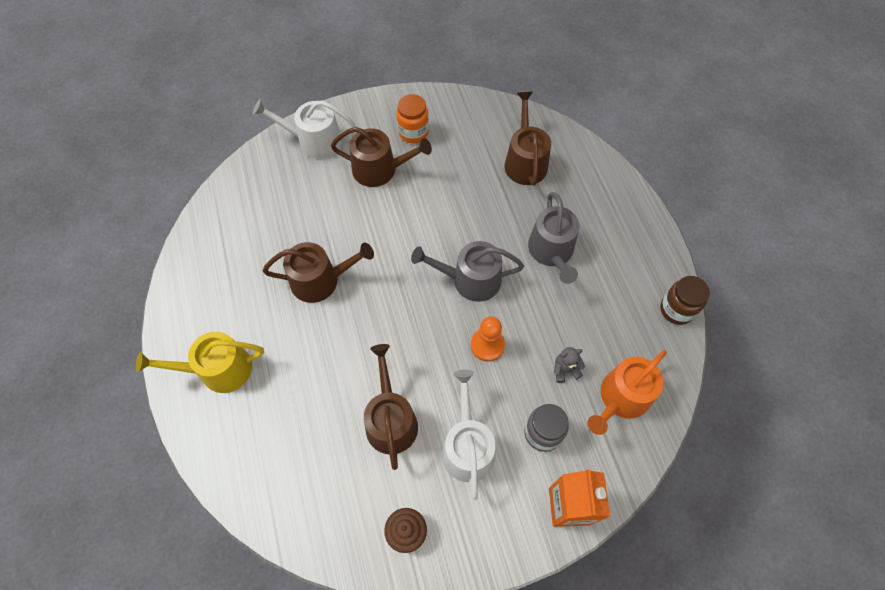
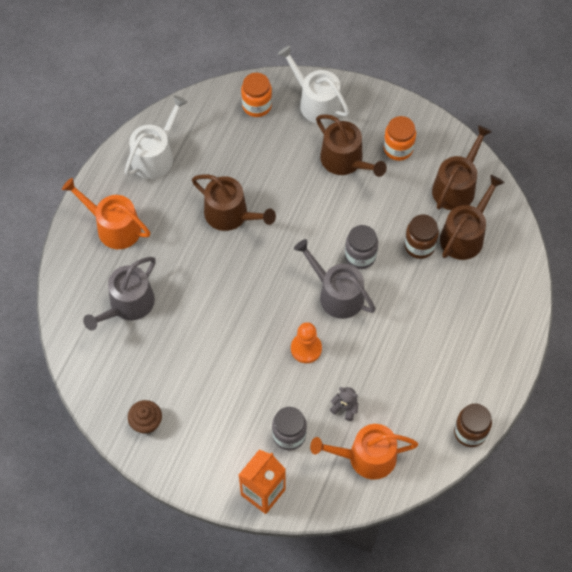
camera: 40 degrees right, 0 degrees up
yellow watering can [136,332,264,393] -> orange watering can [62,178,150,249]
brown watering can [364,344,418,470] -> brown watering can moved to [432,125,492,210]
white watering can [442,370,496,500] -> white watering can moved to [124,95,188,179]
grey watering can [528,192,580,284] -> grey watering can moved to [83,257,156,330]
none -> orange jar [241,73,272,117]
none -> grey jar [345,225,378,269]
none -> brown jar [404,214,439,259]

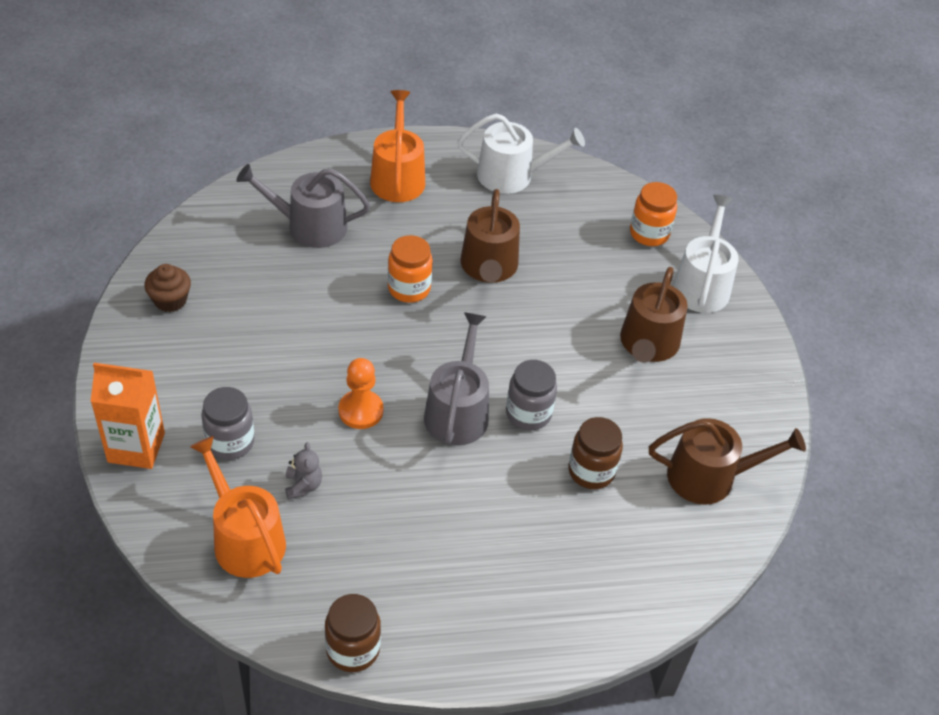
camera: 55 degrees right, 15 degrees down
orange jar [383,116,416,161] -> orange jar moved to [388,235,433,303]
brown watering can [440,175,504,260] -> none

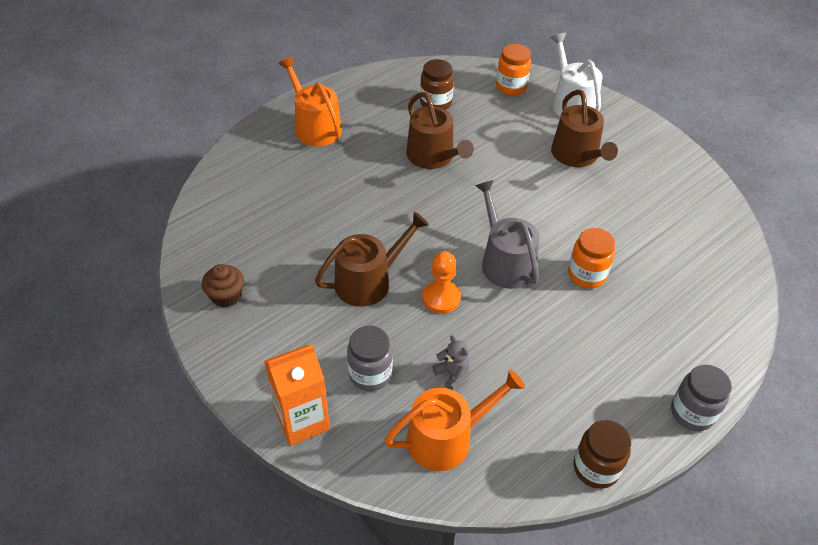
camera: 30 degrees left, 0 degrees up
orange watering can [190,436,286,578] -> orange watering can turned 135 degrees clockwise [384,369,525,471]
grey watering can [236,164,370,248] -> none
orange jar [388,235,433,303] -> orange jar moved to [568,228,615,288]
white watering can [457,113,585,194] -> none
grey jar [506,360,557,430] -> grey jar moved to [671,365,732,431]
brown jar [568,417,623,489] -> brown jar moved to [420,59,454,110]
brown watering can [649,418,806,505] -> brown watering can moved to [315,212,429,307]

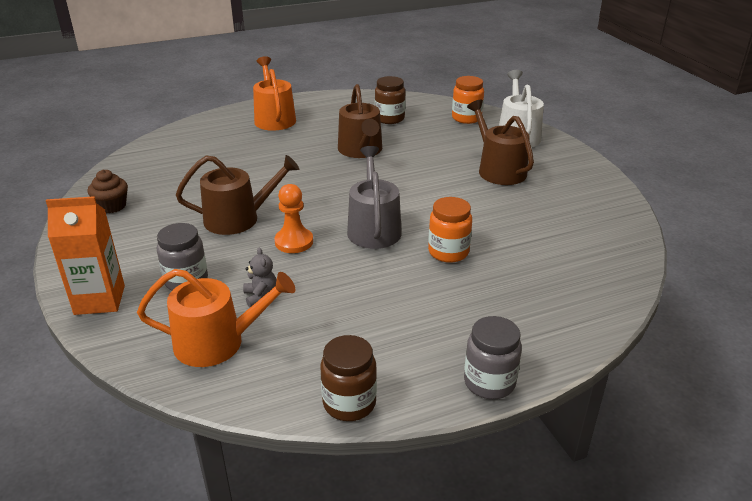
camera: 20 degrees right, 15 degrees down
brown watering can [551,90,618,167] -> brown watering can turned 150 degrees clockwise [467,100,534,185]

